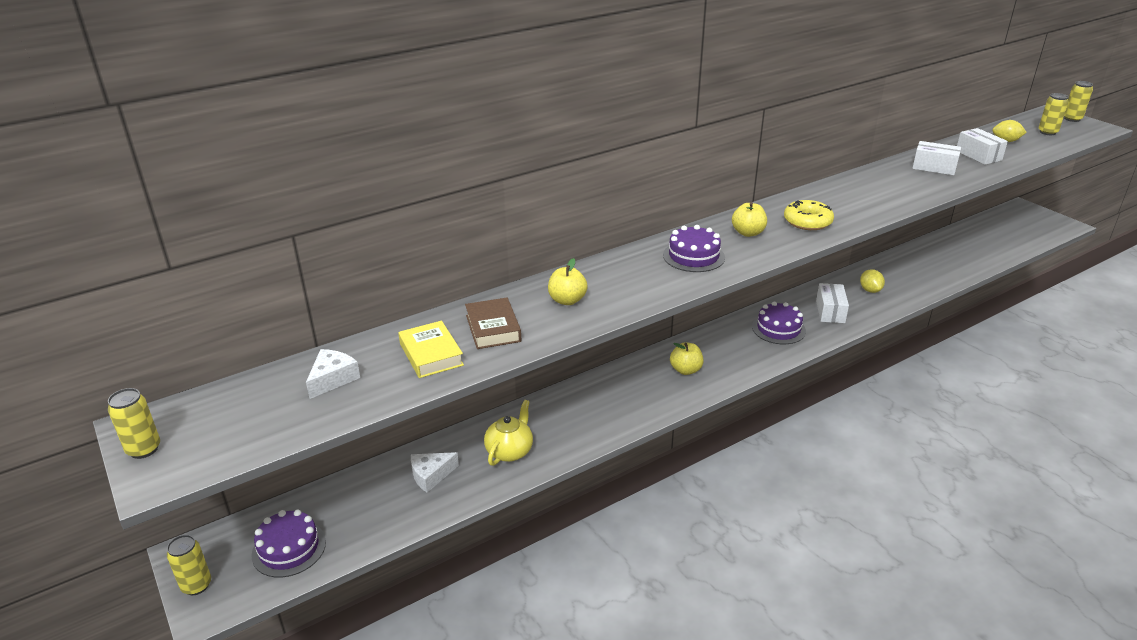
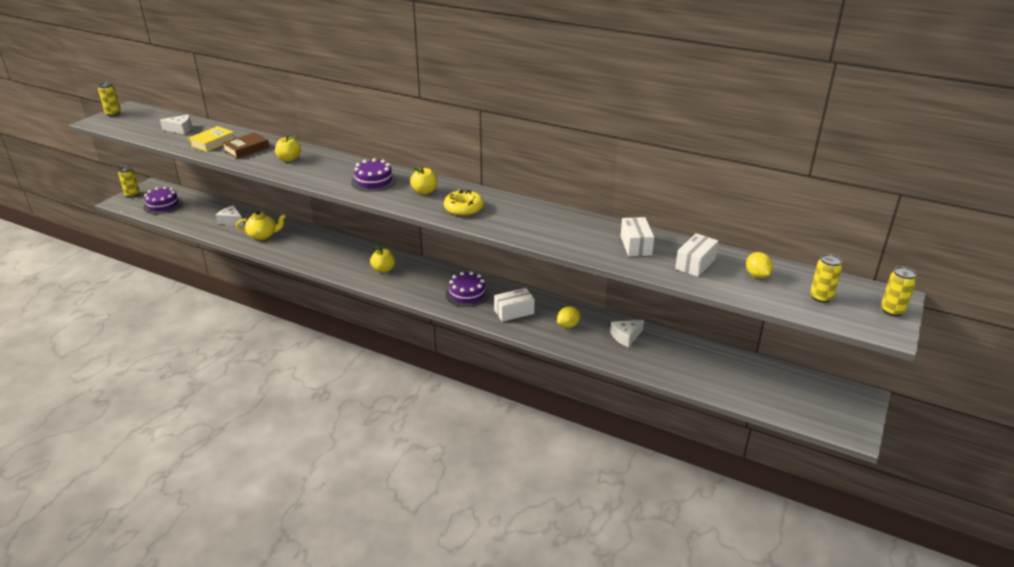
camera: 60 degrees right, 0 degrees up
none -> white cheese [610,320,644,347]

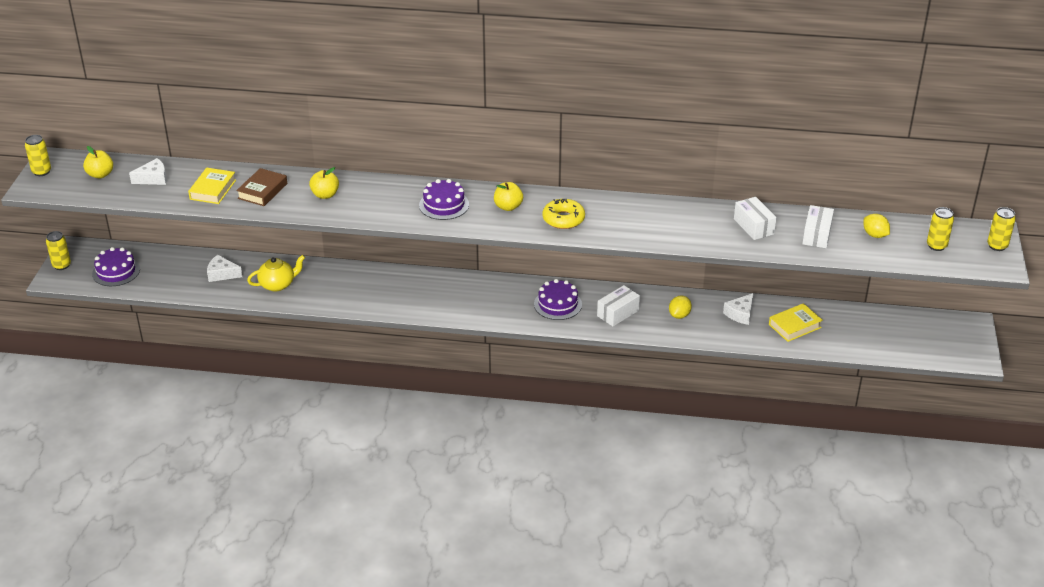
camera: 20 degrees left, 5 degrees up
yellow apple [370,244,395,273] -> yellow apple moved to [83,146,113,178]
none -> yellow book [769,303,823,342]

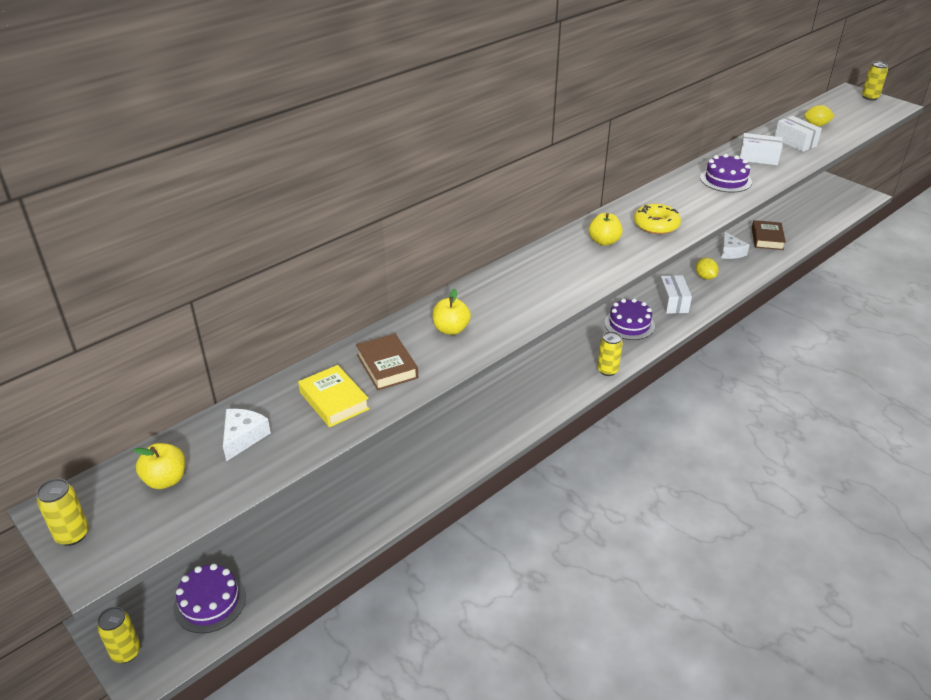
camera: 50 degrees left, 0 degrees up
white cheese [207,255,242,282] -> none
yellow teapot [247,255,305,292] -> none
purple cake [419,179,469,220] -> purple cake moved to [700,154,752,193]
yellow book [769,303,823,342] -> brown book [752,220,786,250]
yellow can [927,207,954,251] -> yellow can moved to [597,331,623,376]

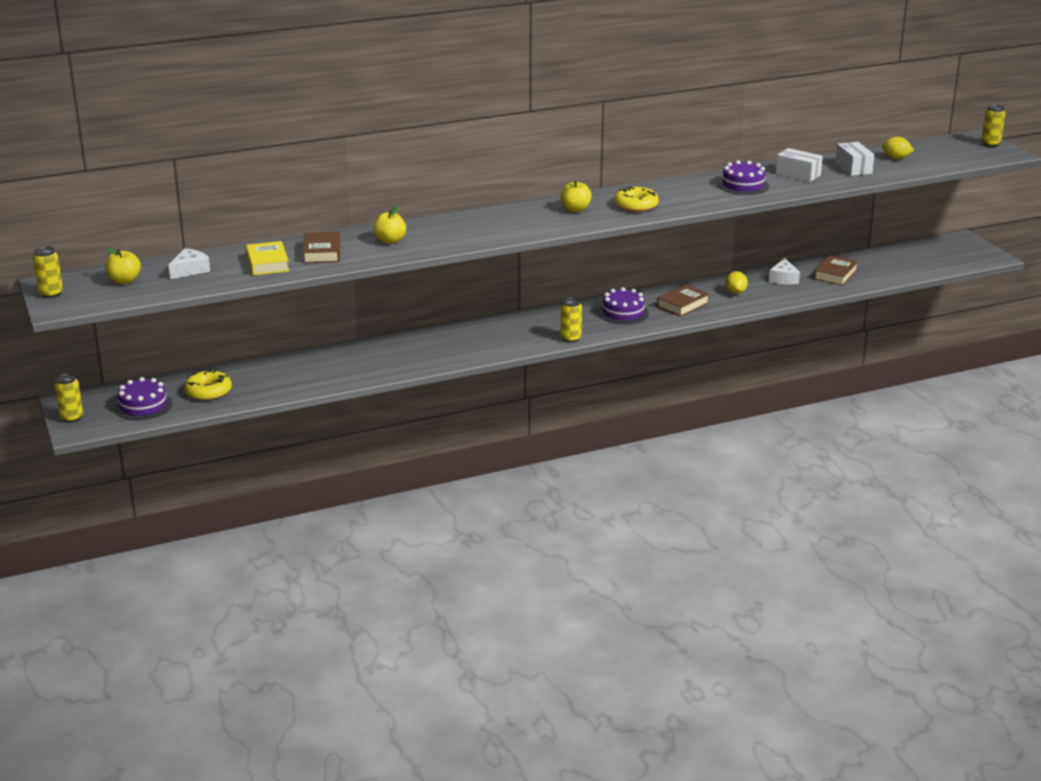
camera: 20 degrees right, 10 degrees down
white box [658,275,692,314] -> brown book [657,285,710,317]
none -> yellow donut [184,370,232,401]

